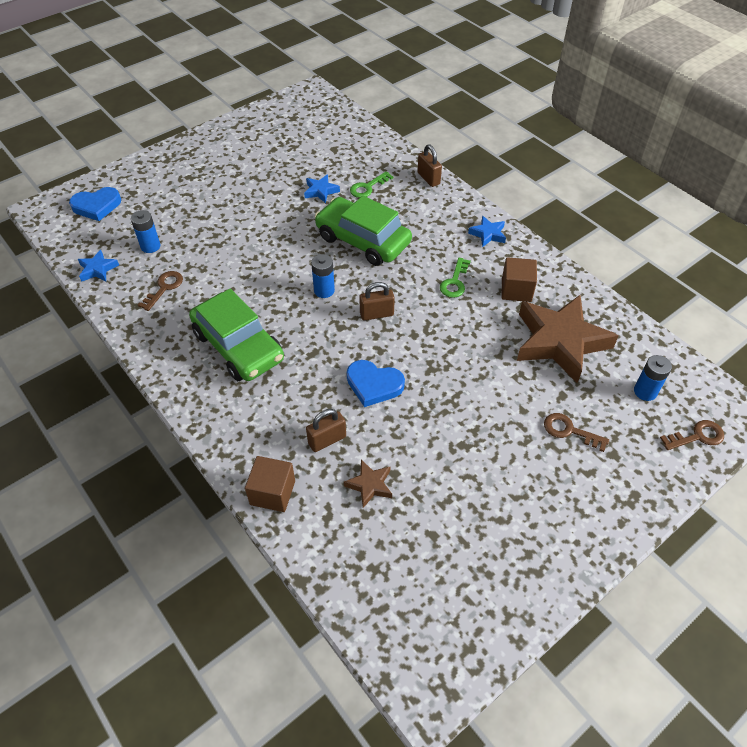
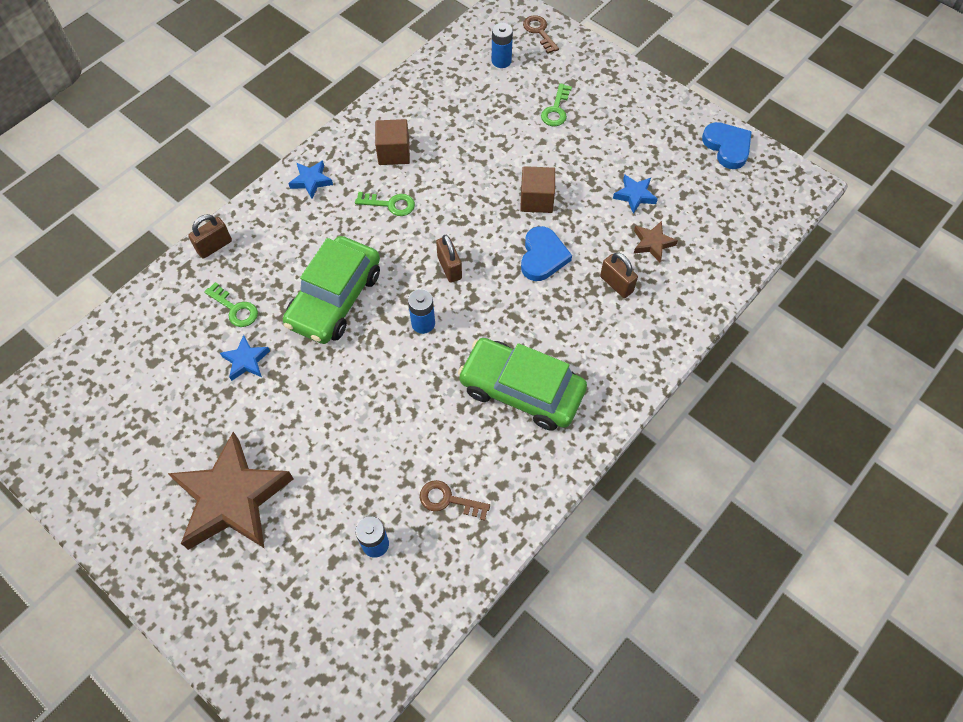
camera: 100 degrees left, 10 degrees up
blue heart [69,187,121,221] -> blue heart moved to [702,122,752,169]
blue star [78,250,119,282] -> blue star moved to [613,174,658,214]
green car [189,289,284,381] -> green car turned 105 degrees counterclockwise [458,338,587,431]
brown cube [245,456,295,512] -> brown cube moved to [520,166,555,213]
brown star [517,295,619,383] -> brown star moved to [167,432,293,550]
brown key [544,413,609,452] -> green key [541,83,572,126]

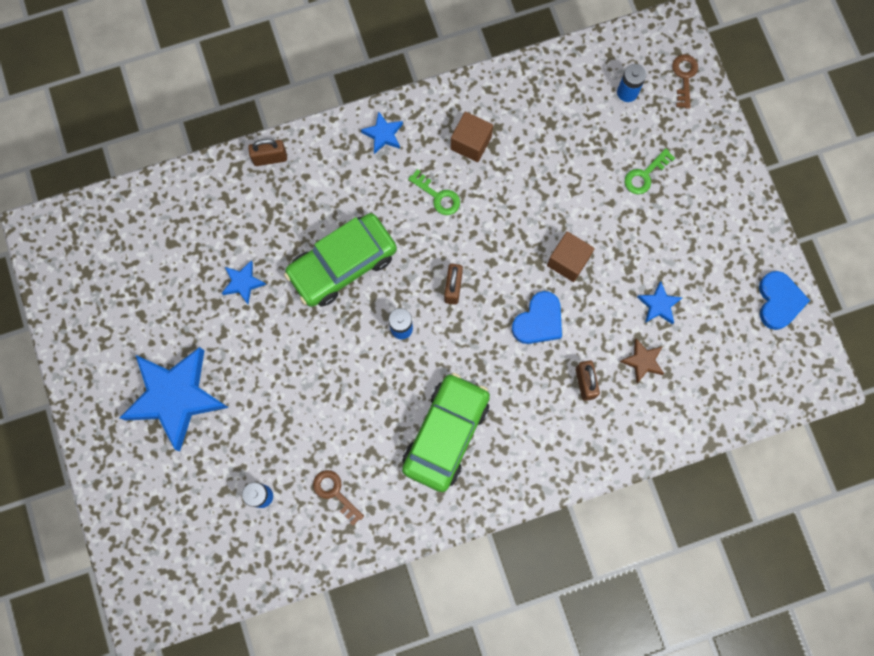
camera: 30 degrees right, 15 degrees up
brown star [167,432,293,550] -> blue star [120,347,229,451]
green key [204,282,258,327] -> none
green car [458,338,587,431] -> green car turned 60 degrees clockwise [402,373,490,492]

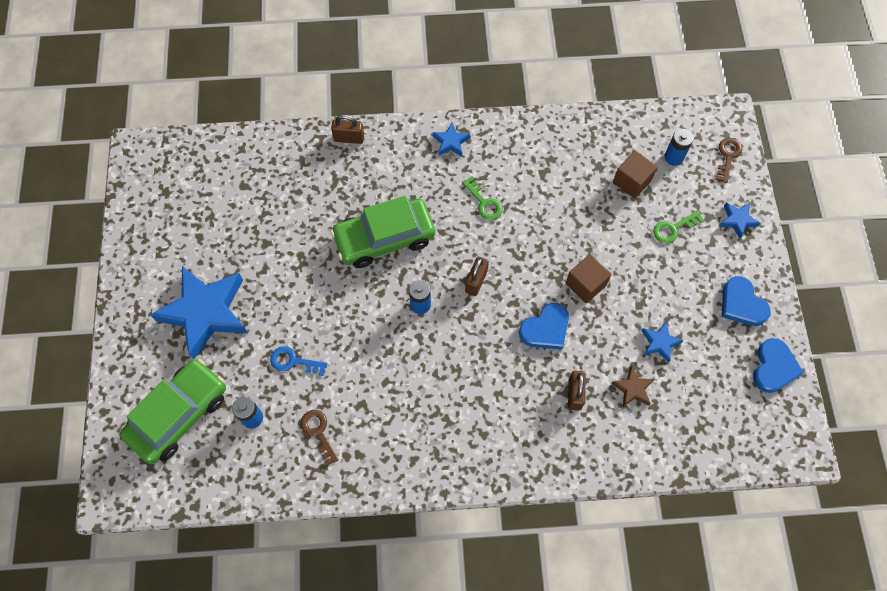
camera: 15 degrees right, 10 degrees down
blue star [222,261,266,304] -> blue star moved to [719,202,760,239]
green car [402,373,490,492] -> green car moved to [120,359,226,464]
brown cube [451,112,493,162] -> brown cube moved to [613,151,657,199]
none -> blue key [270,346,327,376]
none -> blue heart [722,276,771,326]

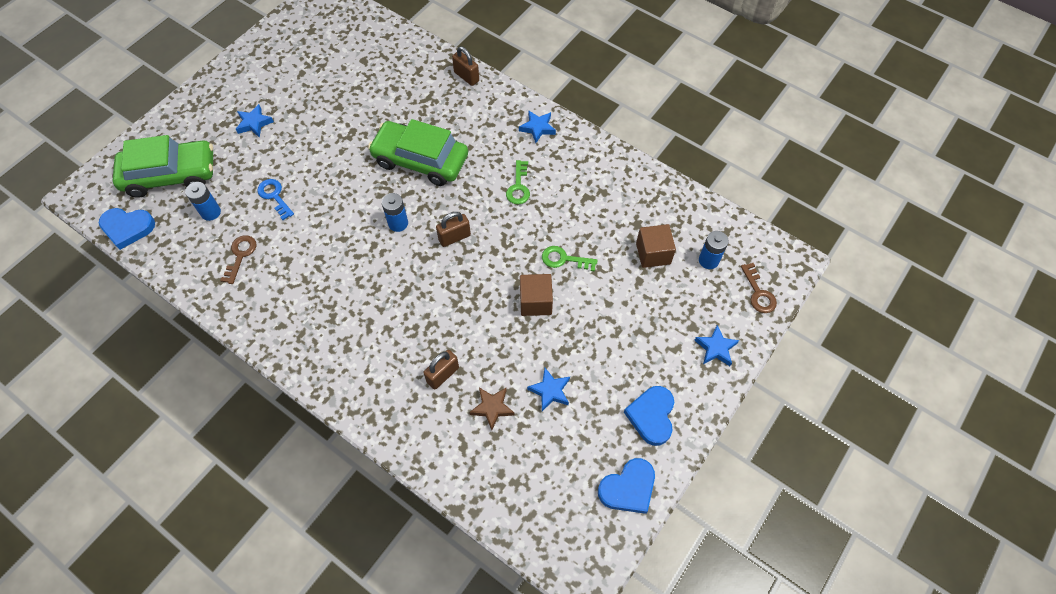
camera: 40 degrees right, 5 degrees down
blue star [150,266,248,359] -> blue star [236,104,274,138], size x0.43
blue heart [519,303,569,349] -> blue heart moved to [99,208,155,250]
green key [653,211,704,244] -> green key moved to [542,246,598,272]
brown key [715,138,742,183] -> brown key turned 105 degrees clockwise [741,263,777,313]

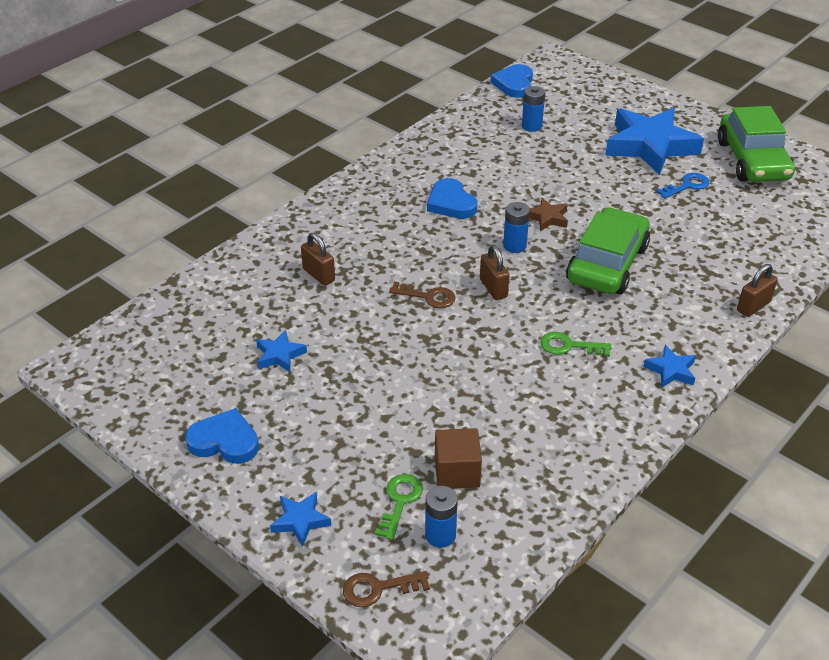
camera: 95 degrees right, 20 degrees down
green car [113,135,213,198] -> green car moved to [718,106,795,182]
brown key [220,235,256,284] -> brown key moved to [389,281,455,308]
blue star [236,104,274,138] -> blue star [605,108,704,175], size x2.31
blue key [257,179,294,220] -> blue key moved to [656,173,709,199]
brown star [469,388,515,430] -> brown star moved to [529,198,568,231]
brown cube [520,274,553,316] -> none
green key [542,246,598,272] -> green key moved to [375,474,423,540]
blue heart [598,458,655,514] -> blue heart moved to [427,178,478,219]

